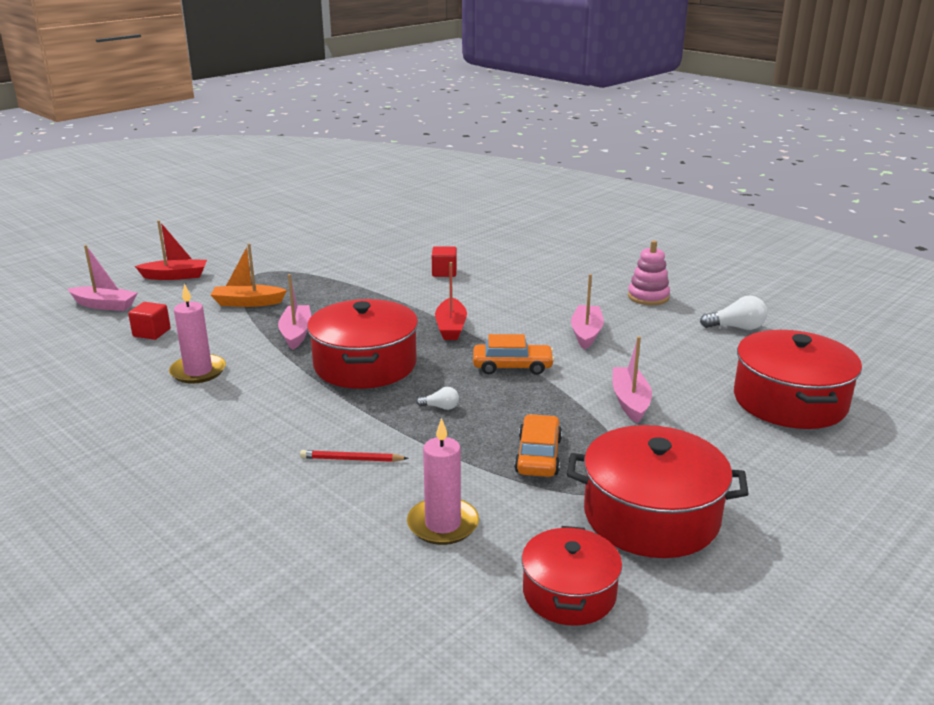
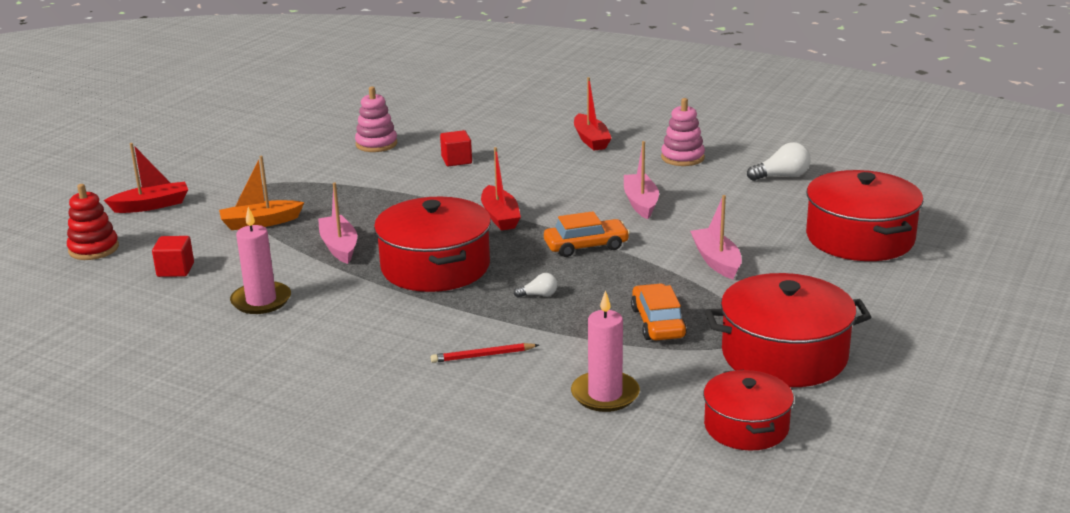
camera: 15 degrees left, 0 degrees up
pink boat [68,245,137,311] -> red stacking toy [67,184,119,260]
none -> pink stacking toy [355,86,398,152]
none -> red boat [574,77,612,151]

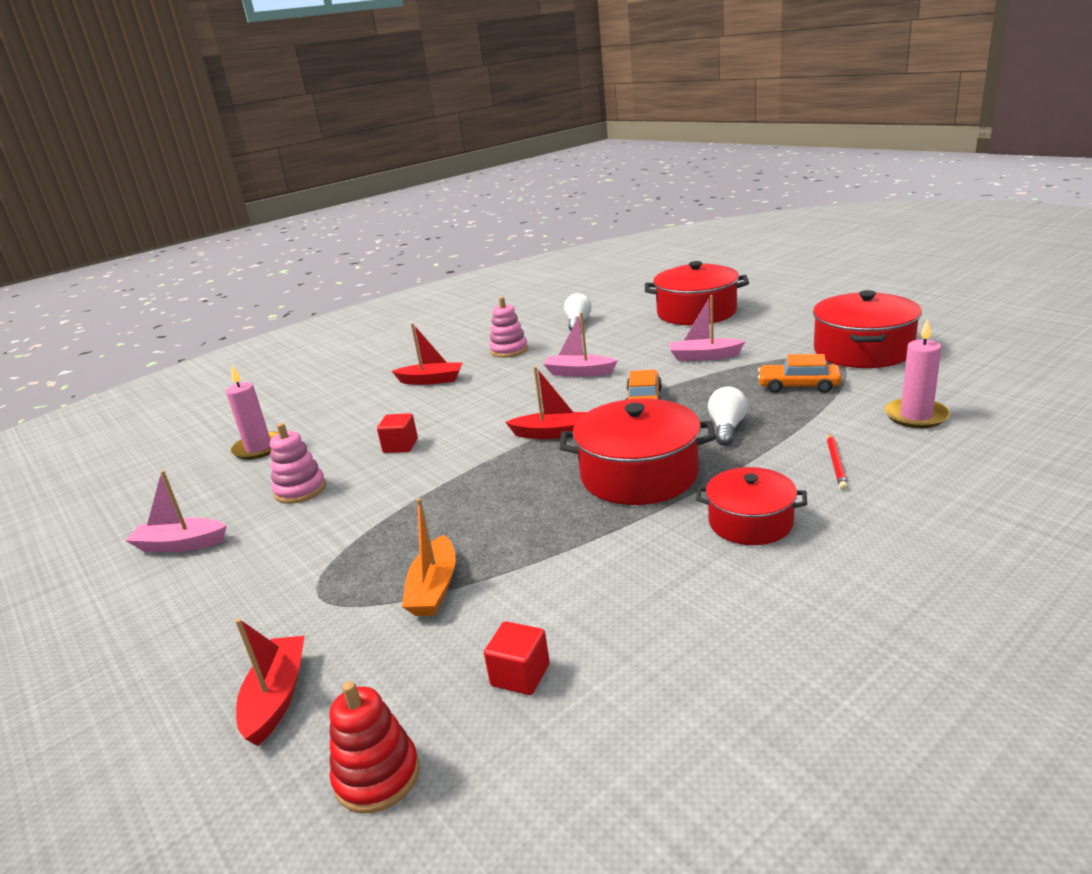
camera: 65 degrees left, 0 degrees up
pink candle [230,207,291,314] -> pink candle moved to [226,366,279,460]
pink boat [318,182,357,264] -> pink boat moved to [125,471,227,552]
white light bulb [514,273,558,298] -> white light bulb [708,387,748,446], size x1.75
red pot [703,370,794,451] -> red pot moved to [696,467,807,545]

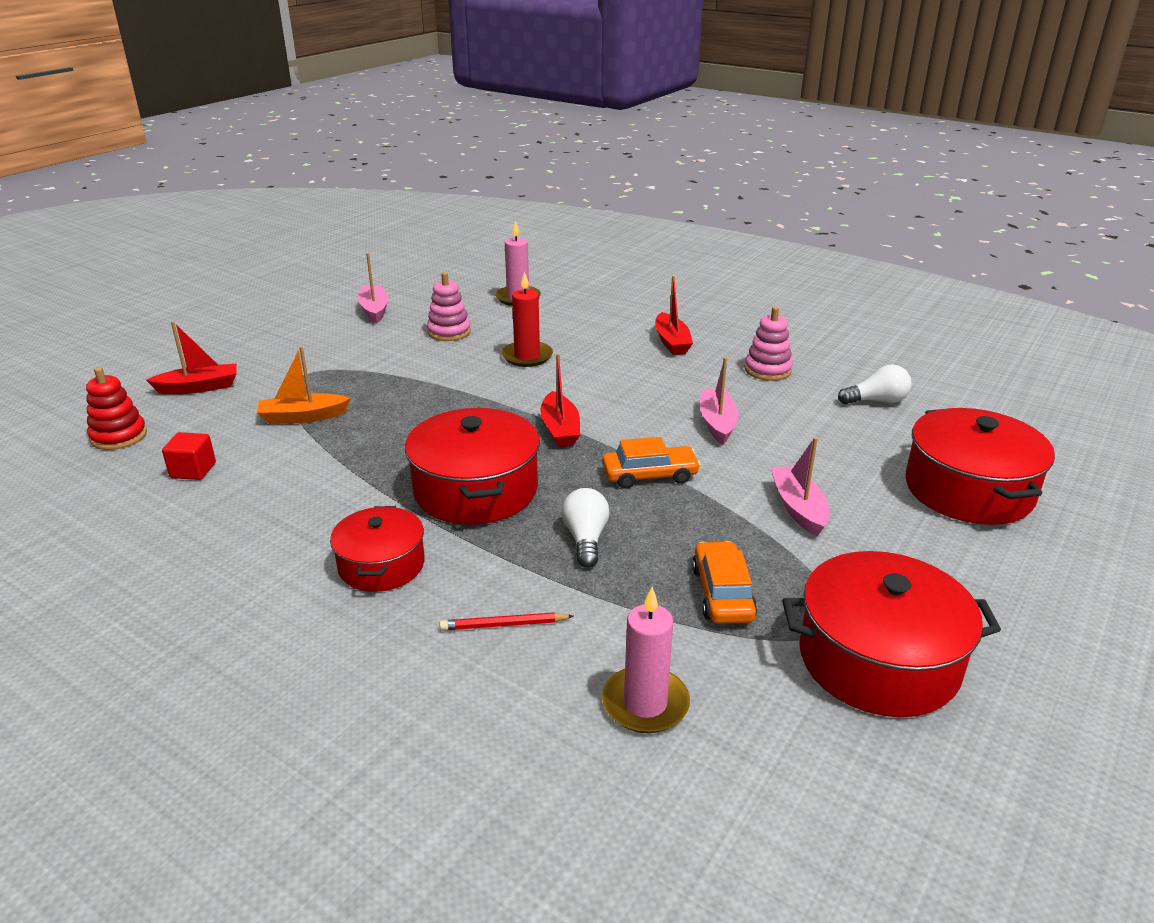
camera: 70 degrees right, 5 degrees up
red cube [377,413,418,453] -> red candle [501,271,553,367]
white light bulb [708,387,748,446] -> white light bulb turned 90 degrees counterclockwise [562,488,610,568]

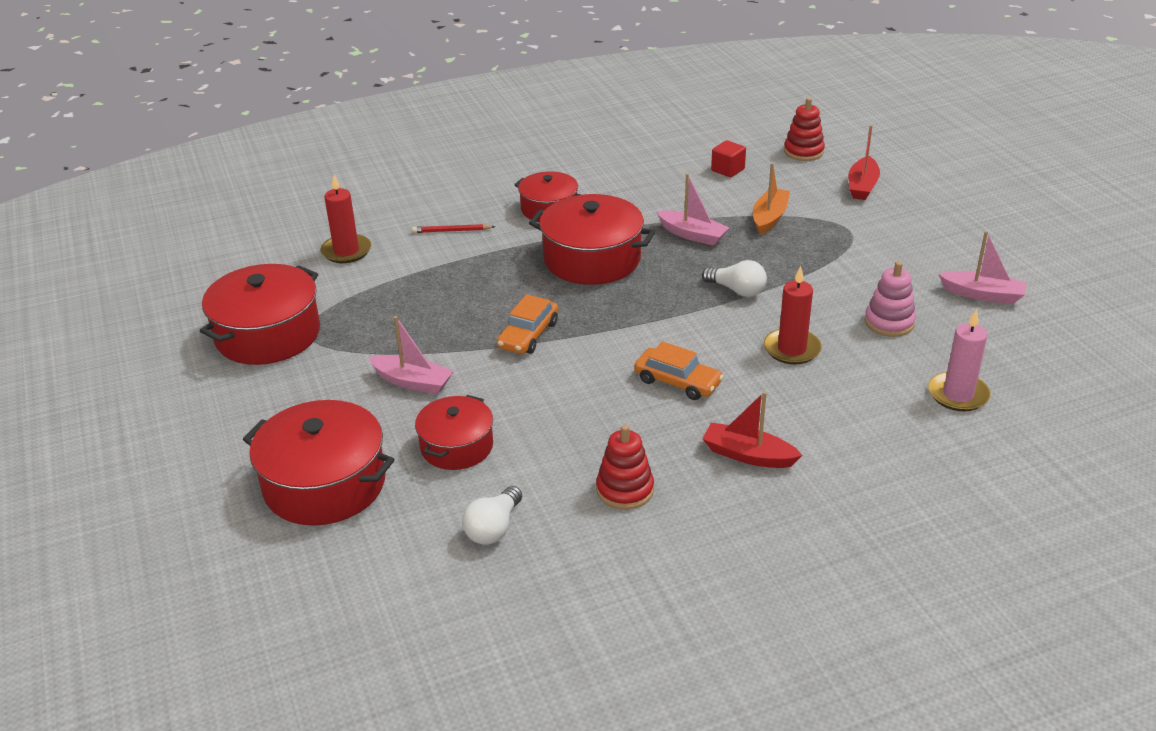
camera: 125 degrees right, 5 degrees up
red pencil [440,612,574,630] -> red pencil turned 120 degrees counterclockwise [412,224,495,233]
red boat [540,353,580,447] -> none
white light bulb [562,488,610,568] -> white light bulb moved to [702,260,767,297]
pink candle [602,587,690,733] -> red candle [320,175,371,263]
orange car [692,541,757,624] -> orange car moved to [634,341,724,400]
pink boat [700,357,739,445] -> pink boat moved to [656,173,730,246]
pink stacking toy [745,306,793,381] -> red stacking toy [596,425,654,510]
none -> red pot [415,395,493,470]

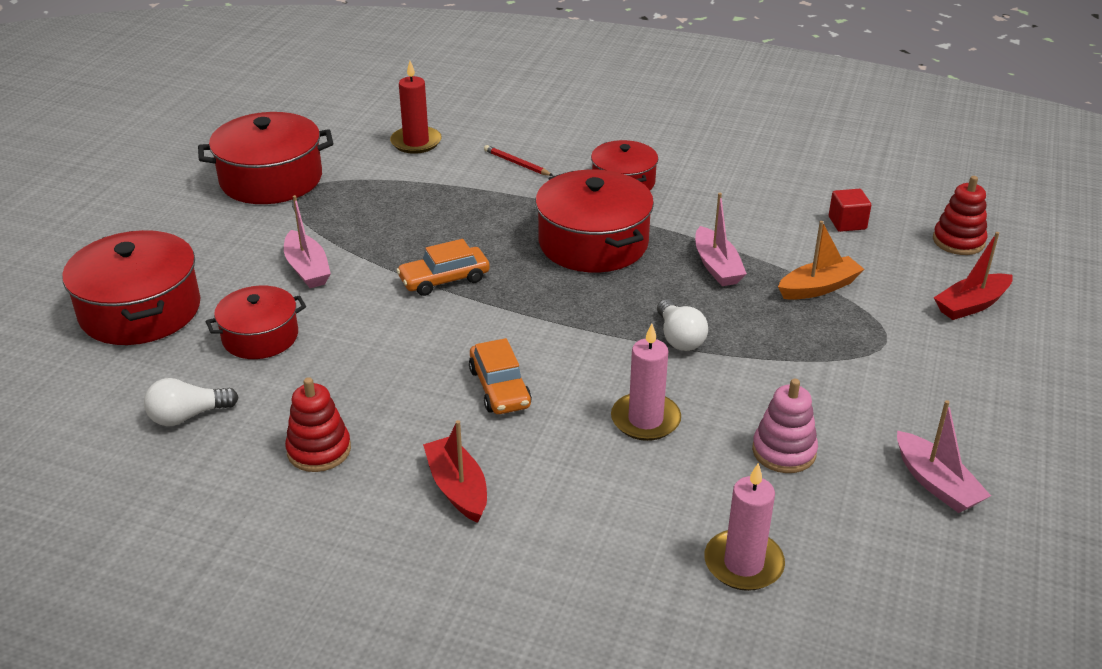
camera: 40 degrees right, 0 degrees up
red candle [764,266,822,365] -> pink candle [611,324,681,441]

